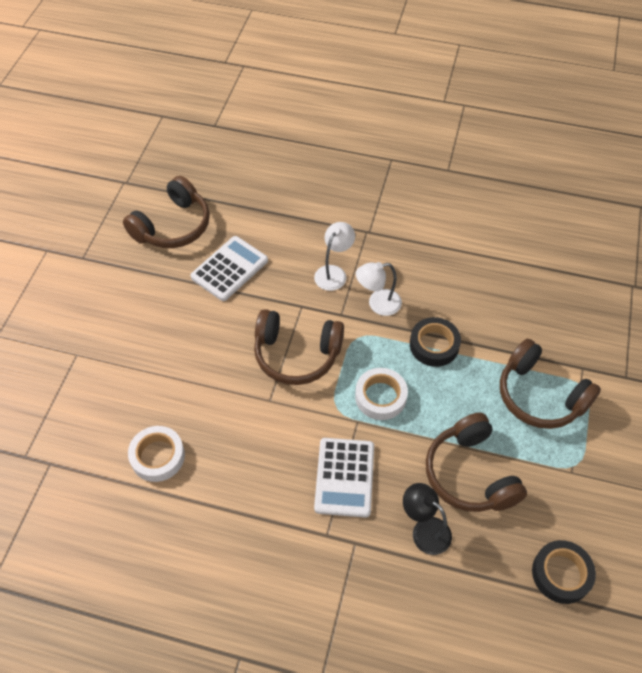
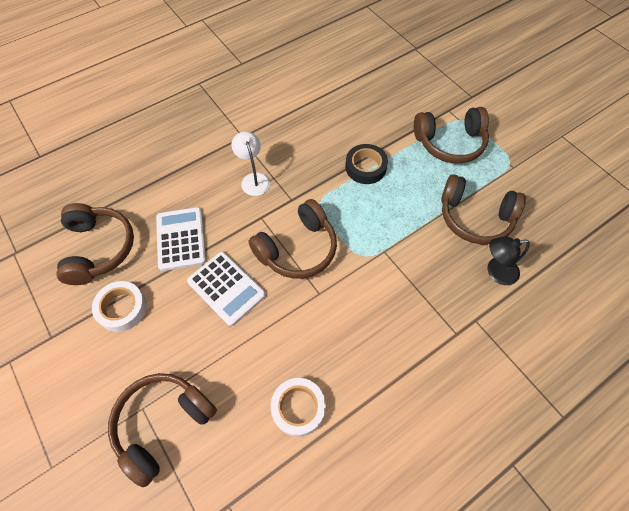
camera: 50 degrees left, 5 degrees up
white calculator [314,438,374,518] -> white calculator moved to [187,252,266,326]
white tape [355,368,408,420] -> white tape moved to [92,281,147,332]
white lamp [356,262,402,316] -> none
black tape [532,540,596,604] -> none
none -> brown headphones [108,373,217,487]

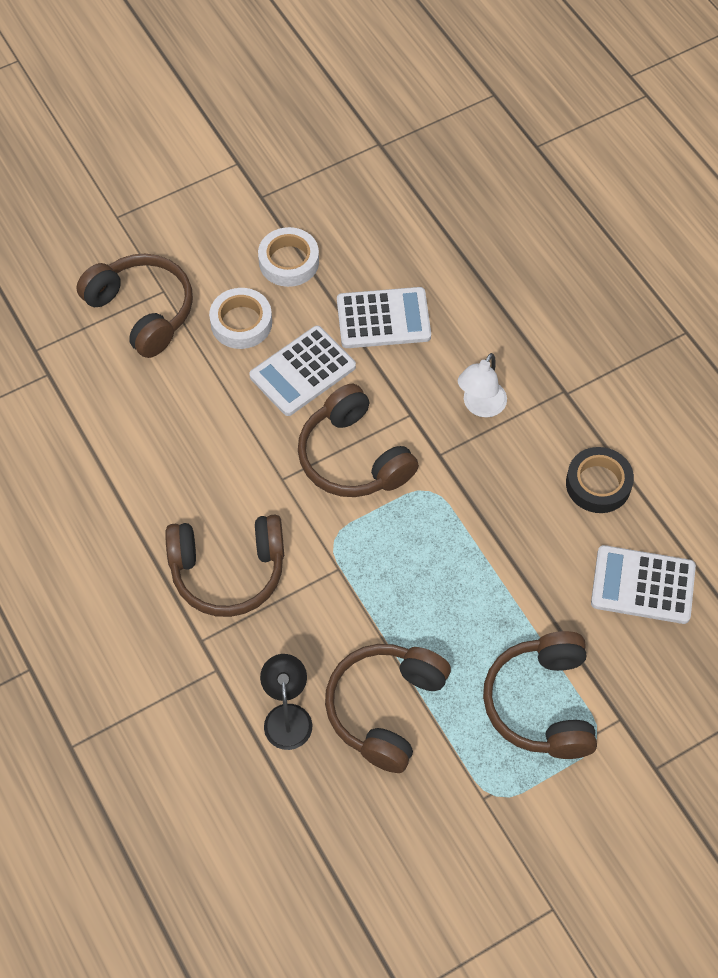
camera: 95 degrees right, 0 degrees up
brown headphones [56,203,134,285] -> brown headphones moved to [165,515,284,617]
white lamp [232,131,270,196] -> white lamp turned 135 degrees clockwise [458,353,507,417]
white tape [271,378,326,437] -> white tape moved to [209,288,272,349]
black tape [345,144,388,184] -> black tape moved to [566,447,634,513]
none -> white calculator [591,545,696,624]

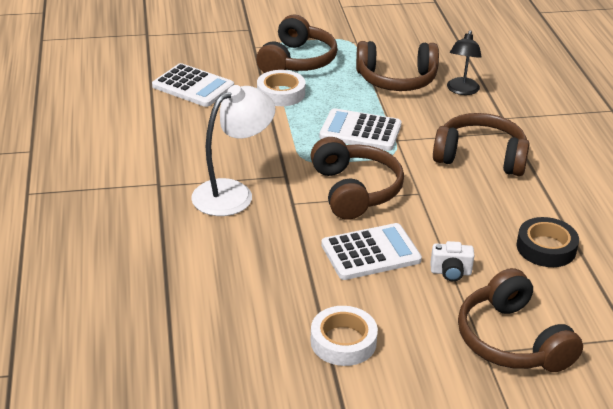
camera: 160 degrees left, 25 degrees down
white tape [209,288,272,349] -> white tape moved to [257,70,305,106]
brown headphones [325,644,451,773] -> brown headphones turned 45 degrees clockwise [356,41,439,91]
white calculator [337,287,431,348] -> white calculator moved to [319,108,402,151]
white lamp [458,353,507,417] -> white lamp [191,85,276,216], size x1.57
black tape [566,447,634,513] -> black tape moved to [517,217,579,267]
none -> white camera [430,241,474,281]

